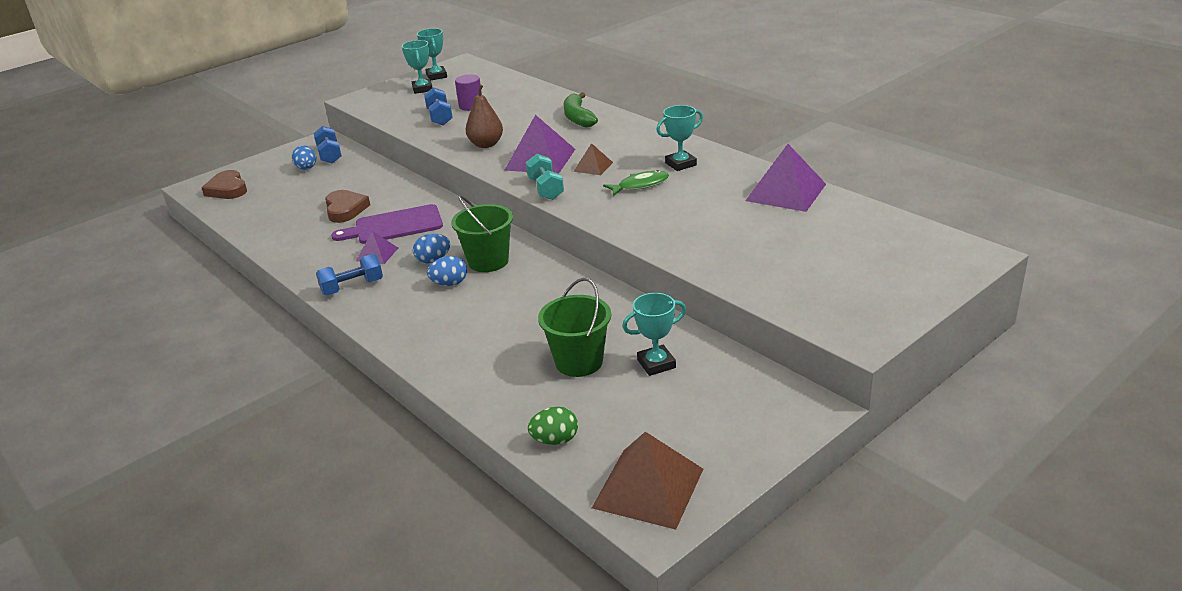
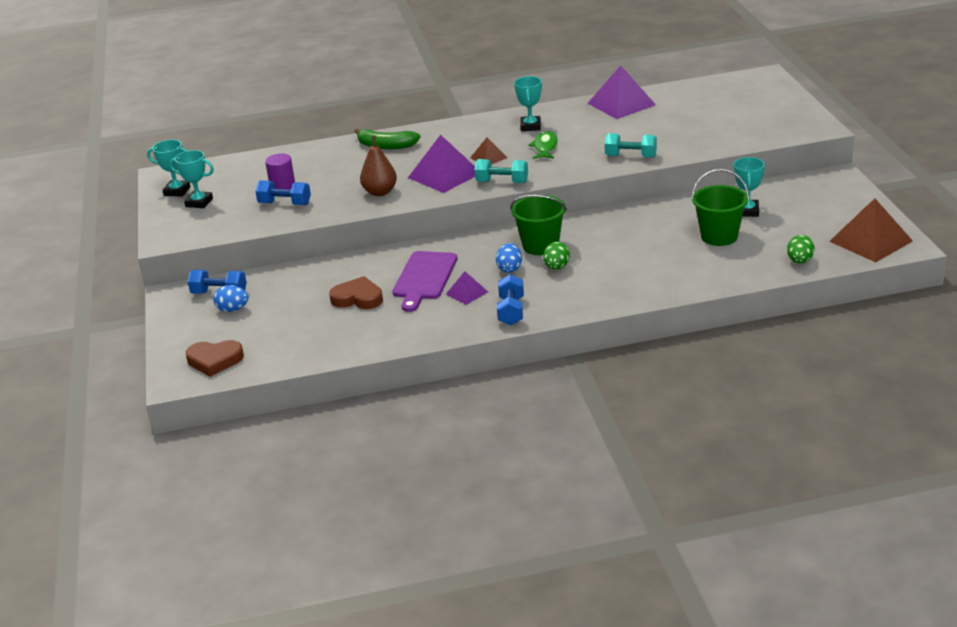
camera: 60 degrees left, 0 degrees up
blue egg [427,256,467,286] -> green egg [543,242,570,270]
none -> turquoise dumbbell [605,133,657,158]

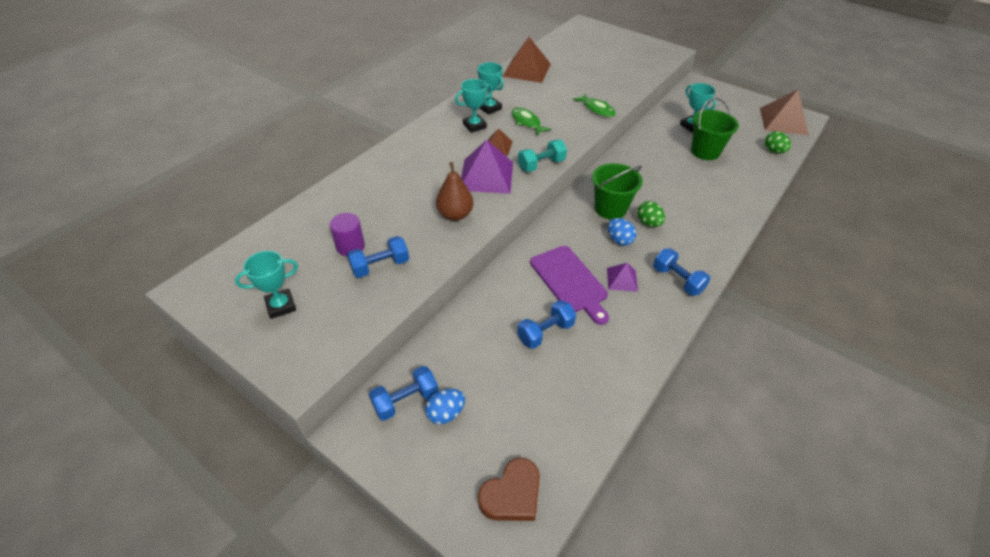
camera: 45 degrees left, 15 degrees up
turquoise trophy [147,140,190,197] -> turquoise trophy moved to [455,79,493,133]
brown heart [329,276,383,309] -> blue dumbbell [517,300,576,349]
green banana [354,128,421,149] -> none
purple pyramid [587,65,656,119] -> brown pyramid [502,37,551,83]
turquoise dumbbell [605,133,657,158] -> green fish [573,93,616,117]

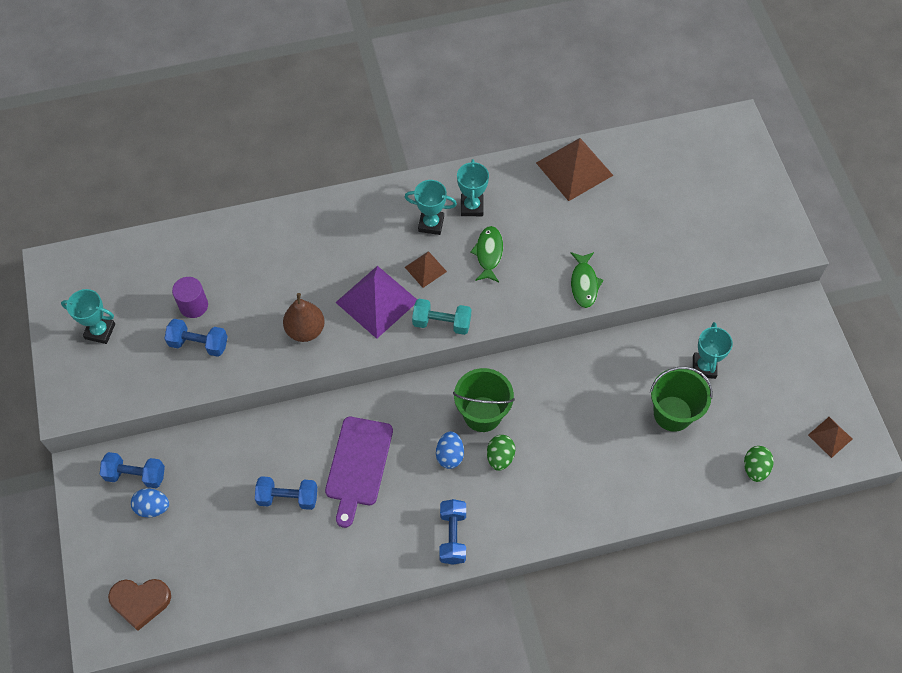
camera: 40 degrees right, 15 degrees up
purple pyramid [607,263,638,292] -> none
brown pyramid [760,90,809,135] -> brown pyramid [808,417,852,458], size x0.52

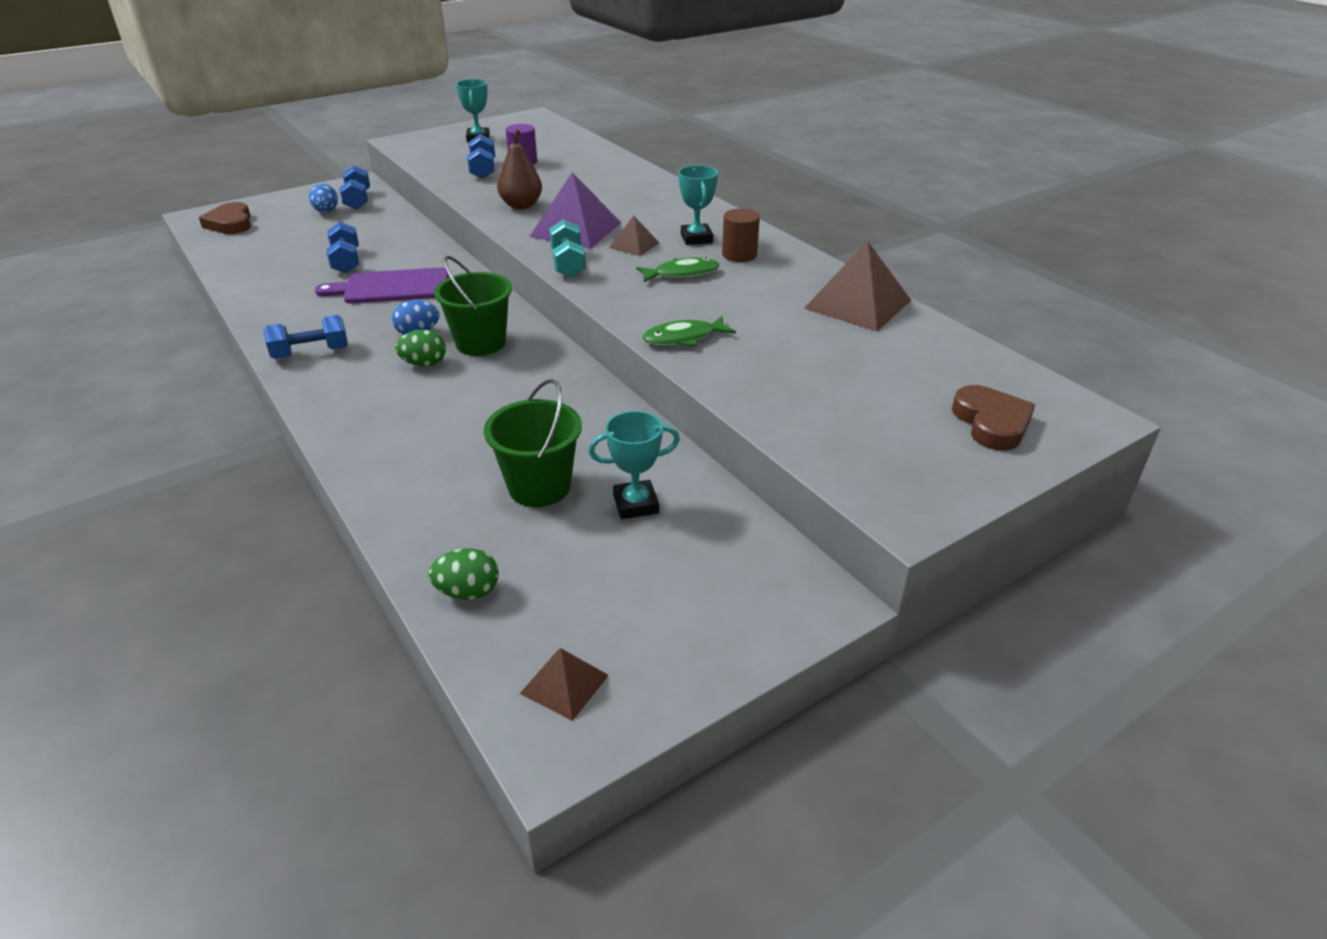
camera: 70 degrees right, 25 degrees down
turquoise trophy [457,159,489,216] -> brown cylinder [722,209,760,262]
none -> brown heart [952,385,1035,450]

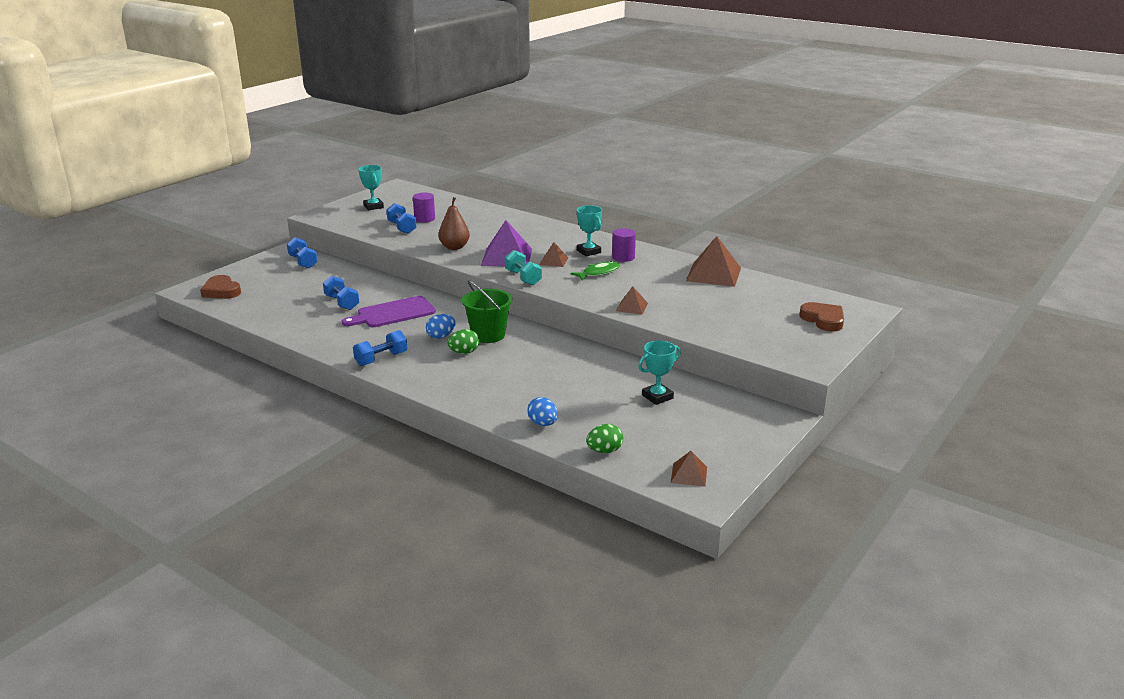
camera: 20 degrees left, 10 degrees down
blue egg [309,184,338,213] -> blue egg moved to [527,397,558,426]
green bucket [484,379,582,507] -> none
green fish [642,316,736,346] -> brown pyramid [616,286,648,315]
brown cylinder [722,209,760,262] -> purple cylinder [612,228,636,262]

